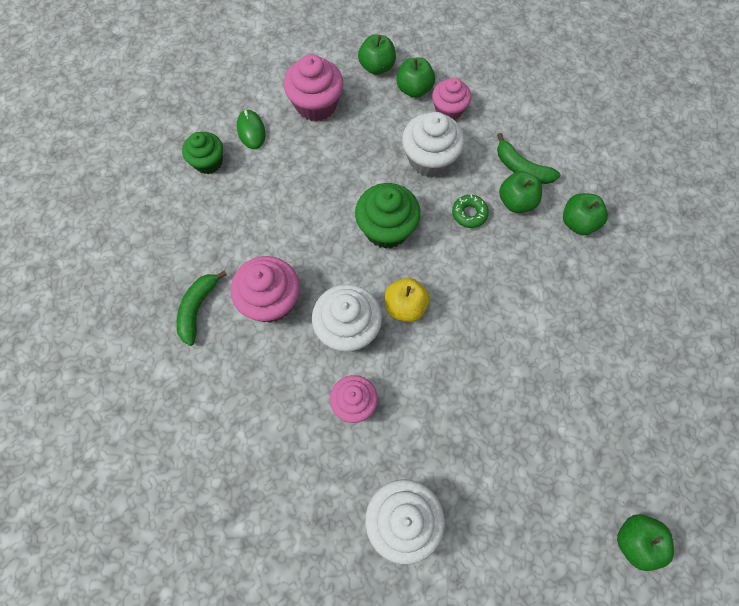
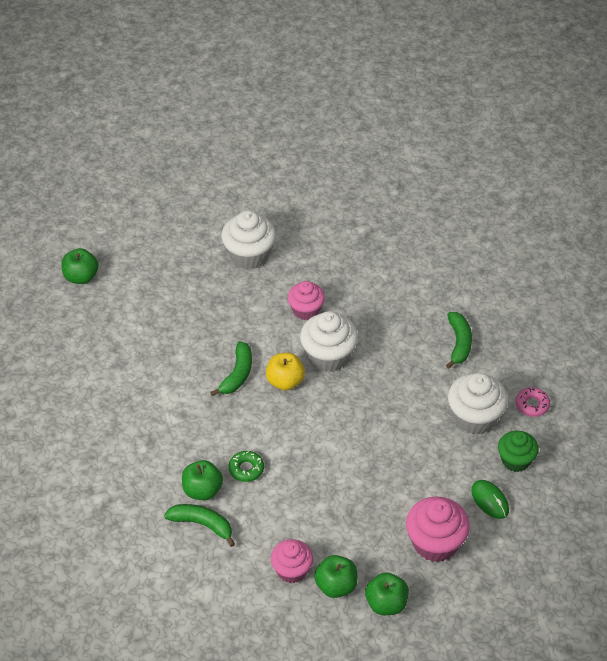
camera: 165 degrees right, 20 degrees down
pink cupcake [231,256,300,323] -> none
green cupcake [355,183,421,249] -> none
white cupcake [402,112,464,177] -> white cupcake moved to [448,373,508,434]
green apple [563,193,608,235] -> none
none -> green banana [210,341,252,396]
none -> pink donut [515,387,550,417]

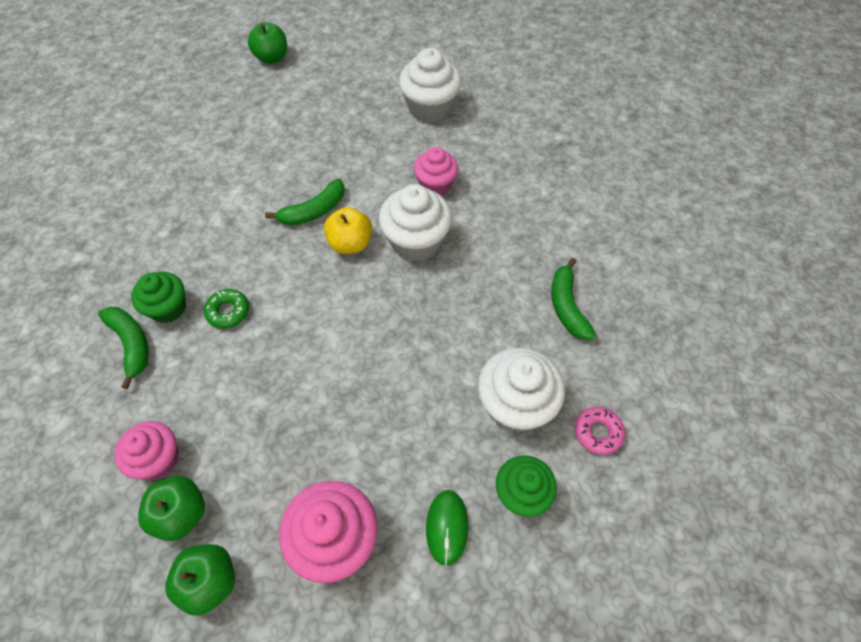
camera: 35 degrees right, 10 degrees up
green apple [182,460,223,500] -> green cupcake [131,272,186,323]
green banana [446,312,472,369] -> green banana turned 135 degrees clockwise [551,258,596,340]

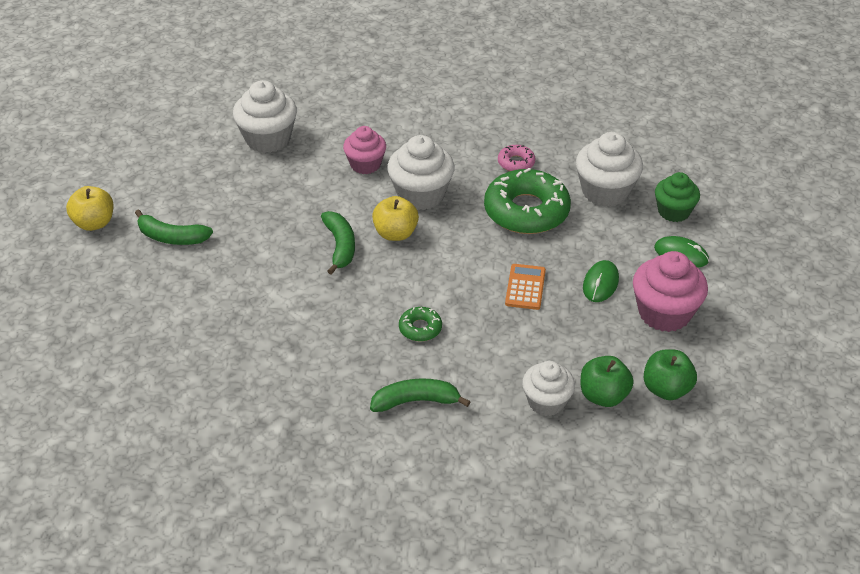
camera: 65 degrees left, 15 degrees down
pink cupcake [115,421,179,479] -> white cupcake [522,361,575,416]
green cupcake [131,272,186,323] -> none
green apple [248,23,287,64] -> yellow apple [66,186,113,231]
green banana [551,258,596,340] -> green banana moved to [135,209,213,245]
pink donut [575,407,625,455] -> pink donut moved to [498,145,535,171]
none -> green donut [484,168,571,234]
none -> orange calculator [505,264,546,310]
none -> green mouse [583,260,619,302]

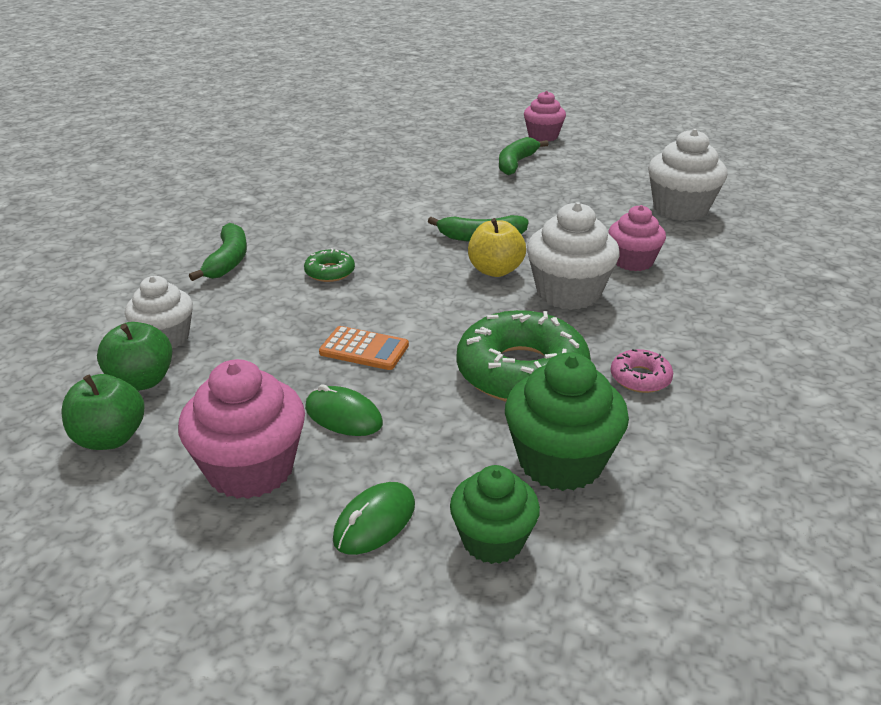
camera: 100 degrees right, 10 degrees down
yellow apple [66,186,113,231] -> pink cupcake [524,91,566,141]
white cupcake [576,132,643,207] -> green cupcake [505,352,629,491]

